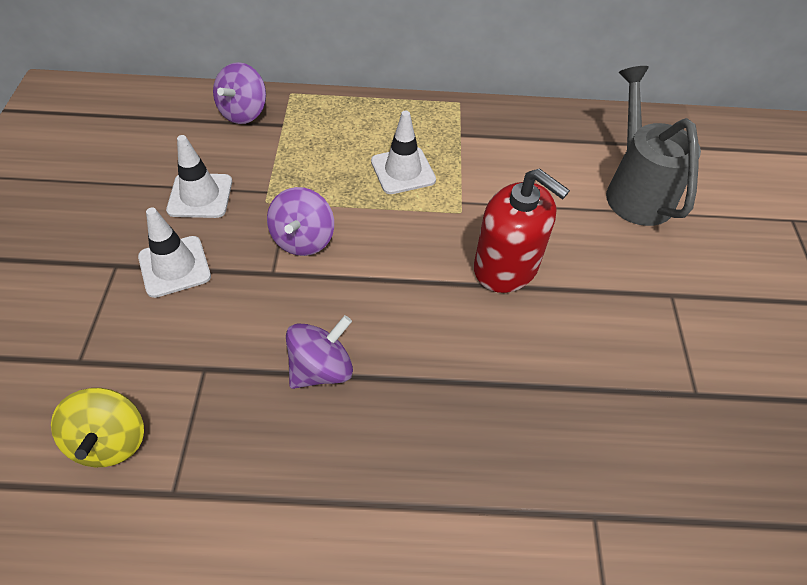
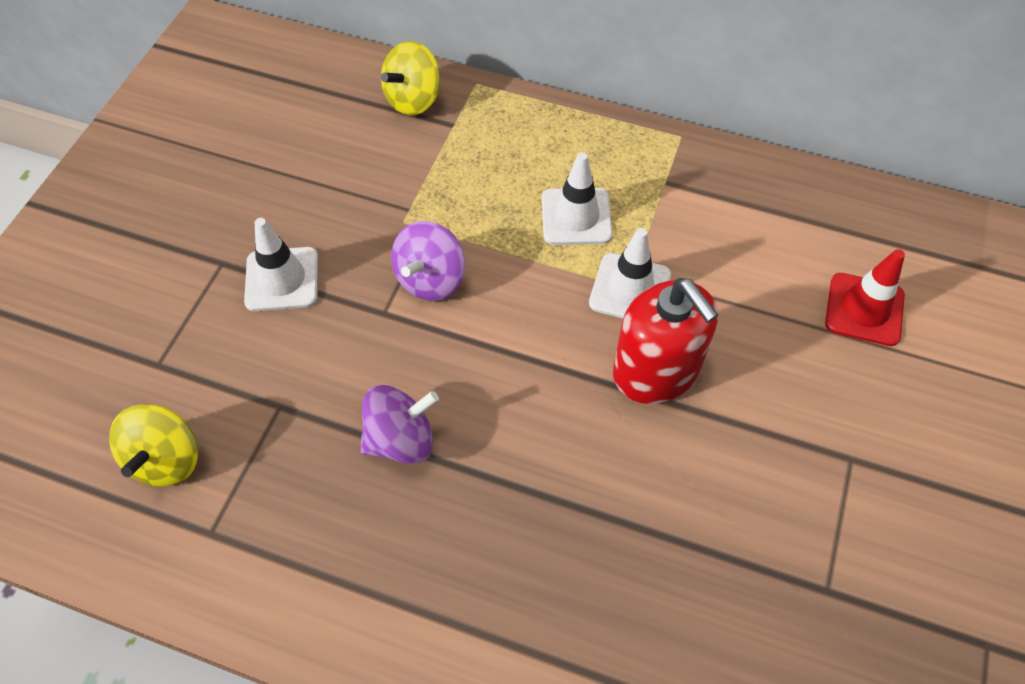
camera: 20 degrees right, 5 degrees up
white traffic cone [166,135,232,218] -> white traffic cone moved to [589,228,671,318]
purple spinning top [213,62,266,124] -> yellow spinning top [381,41,441,116]
grey watering can [606,66,701,226] -> red traffic cone [825,249,905,346]

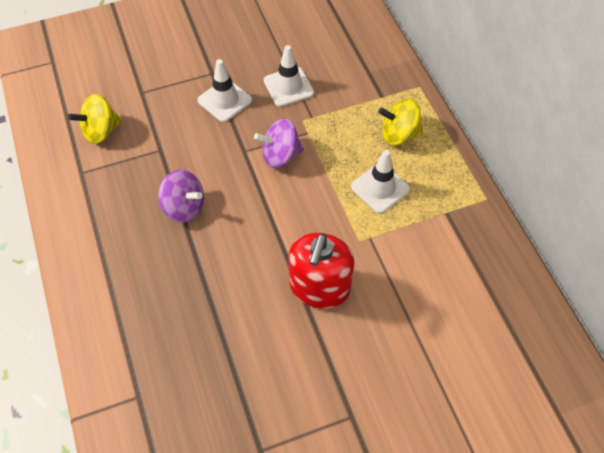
camera: 50 degrees right, 0 degrees up
yellow spinning top [381,41,441,116] -> yellow spinning top moved to [378,99,423,145]
white traffic cone [589,228,671,318] -> white traffic cone moved to [264,45,314,107]
red traffic cone [825,249,905,346] -> none

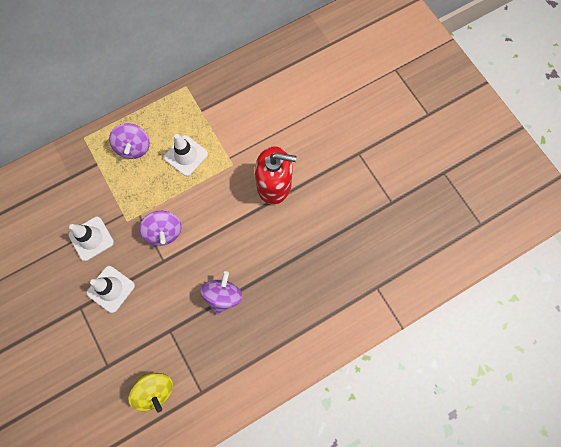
camera: 100 degrees left, 15 degrees up
yellow spinning top [378,99,423,145] -> purple spinning top [109,123,150,159]

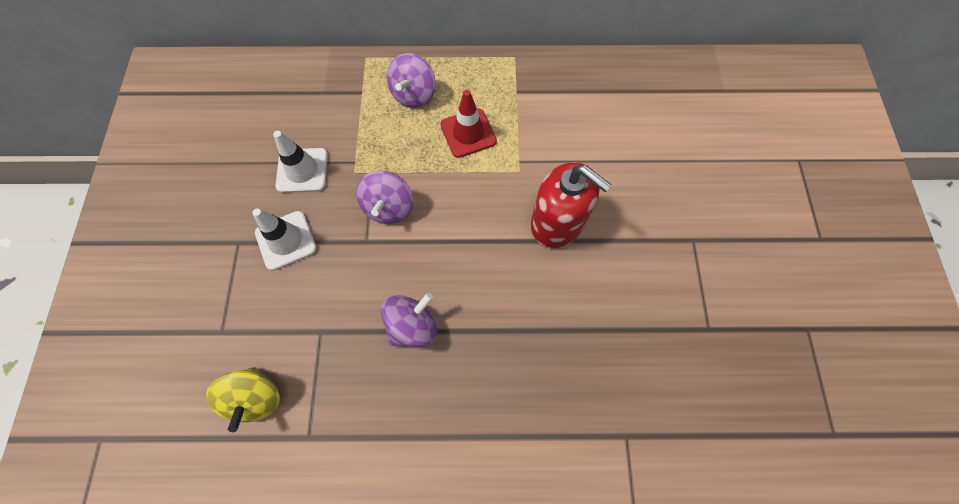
camera: 30 degrees right, 5 degrees down
white traffic cone [164,134,208,176] -> red traffic cone [440,90,497,158]

